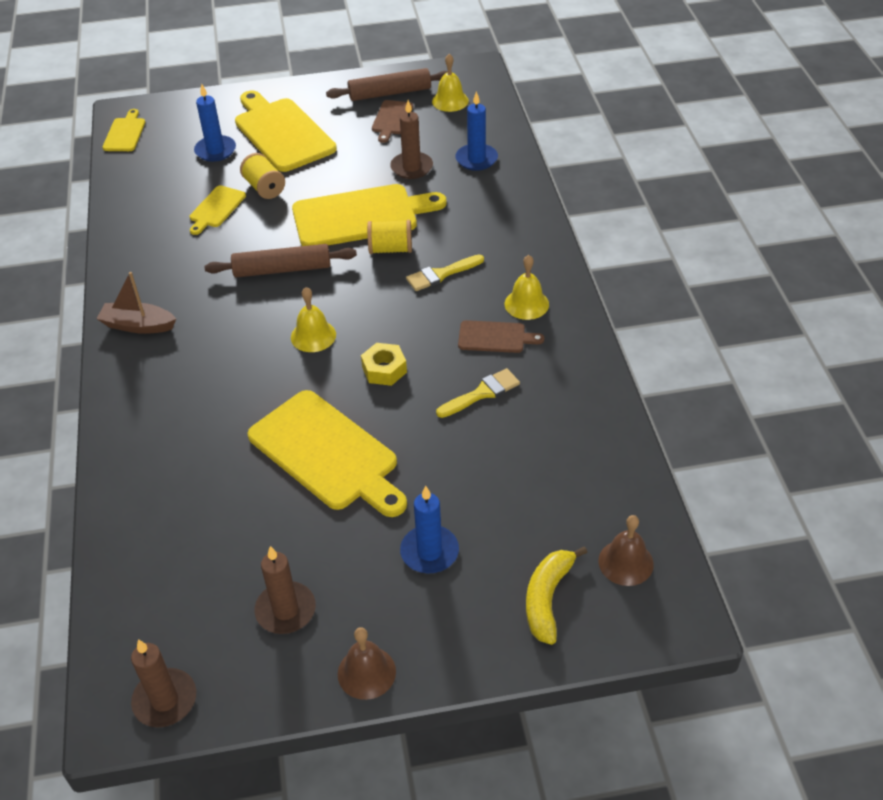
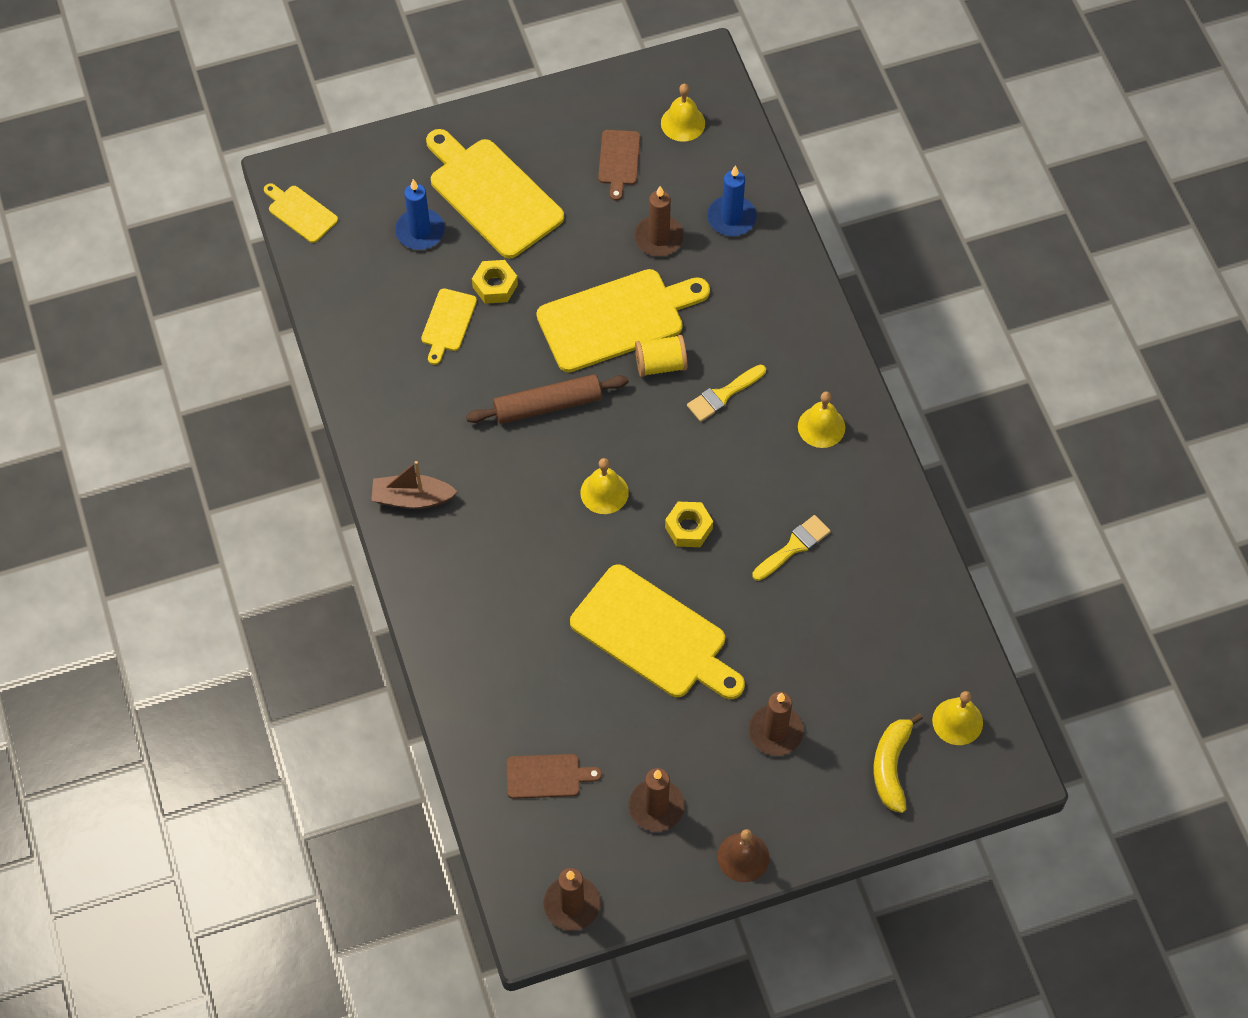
camera: 10 degrees left, 15 degrees up
yellow cutting board [102,109,145,151] -> yellow cutting board turned 45 degrees counterclockwise [264,183,338,243]
yellow spool [240,153,285,199] -> yellow nut [472,260,518,304]
brown rolling pin [326,68,448,101] -> none
blue candle [400,486,459,574] -> brown candle [749,692,804,756]
brown cutting board [458,320,544,353] -> brown cutting board moved to [507,754,602,799]
brown bell [598,515,654,586] -> yellow bell [932,691,983,745]

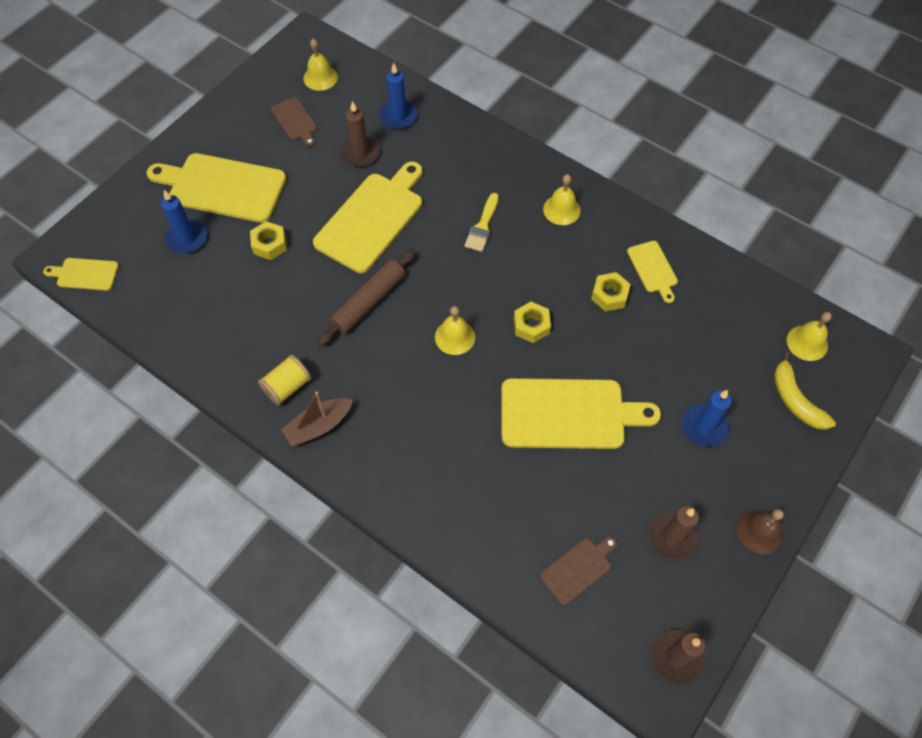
camera: 35 degrees left, 0 degrees up
yellow cutting board [421,288,477,365] -> yellow cutting board moved to [627,241,678,303]
yellow spool [635,335,687,377] -> yellow spool moved to [258,355,311,406]
brown candle [749,692,804,756] -> blue candle [682,390,732,447]
yellow brush [752,515,831,581] -> yellow nut [591,272,631,312]

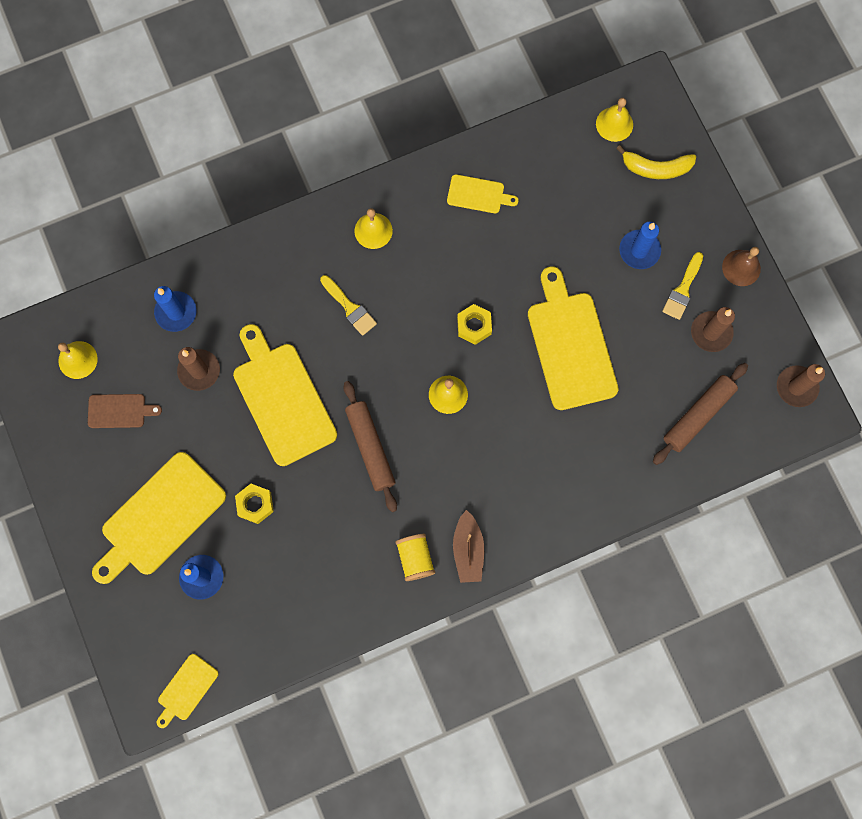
camera: 60 degrees left, 15 degrees up
yellow cutting board [501,378,661,449] -> yellow cutting board turned 45 degrees counterclockwise [528,266,618,410]
brown cutting board [540,537,617,605] -> brown rolling pin [653,363,748,465]
yellow nut [591,272,631,312] -> none
none -> yellow brush [662,252,703,320]

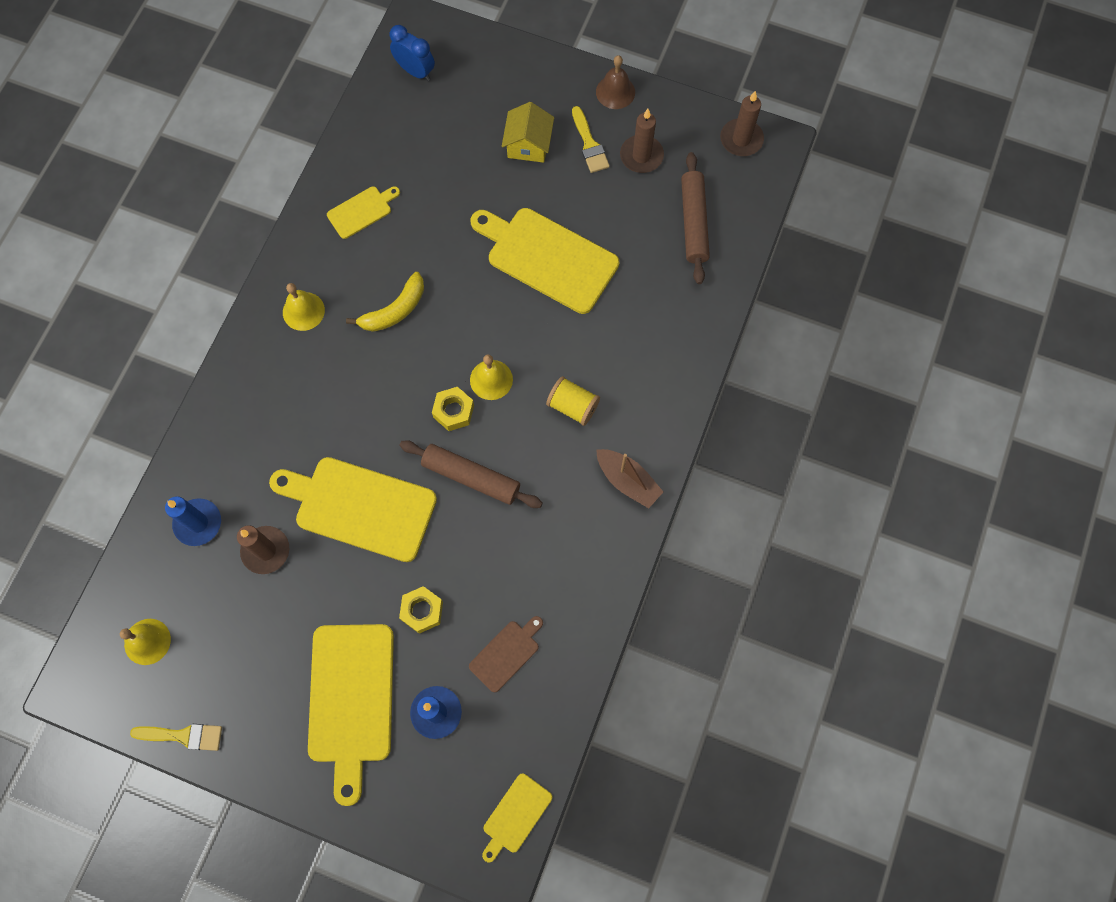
camera: 45 degrees left, 5 degrees down
brown cutting board [88,394,162,428] -> brown cutting board moved to [469,616,543,692]
yellow cutting board [157,654,219,728] -> yellow cutting board turned 45 degrees clockwise [482,773,552,862]
yellow brush [320,275,377,336] -> yellow brush moved to [130,724,222,751]
yellow spool [395,534,435,581] -> yellow spool moved to [546,376,600,426]
yellow nut [457,304,492,345] -> yellow nut moved to [432,387,474,431]
yellow bell [596,98,633,142] -> blue clock [390,25,435,81]
yellow banana [616,145,696,179] -> yellow banana moved to [346,272,424,332]
blue candle [619,222,661,269] -> yellow house [502,102,554,163]

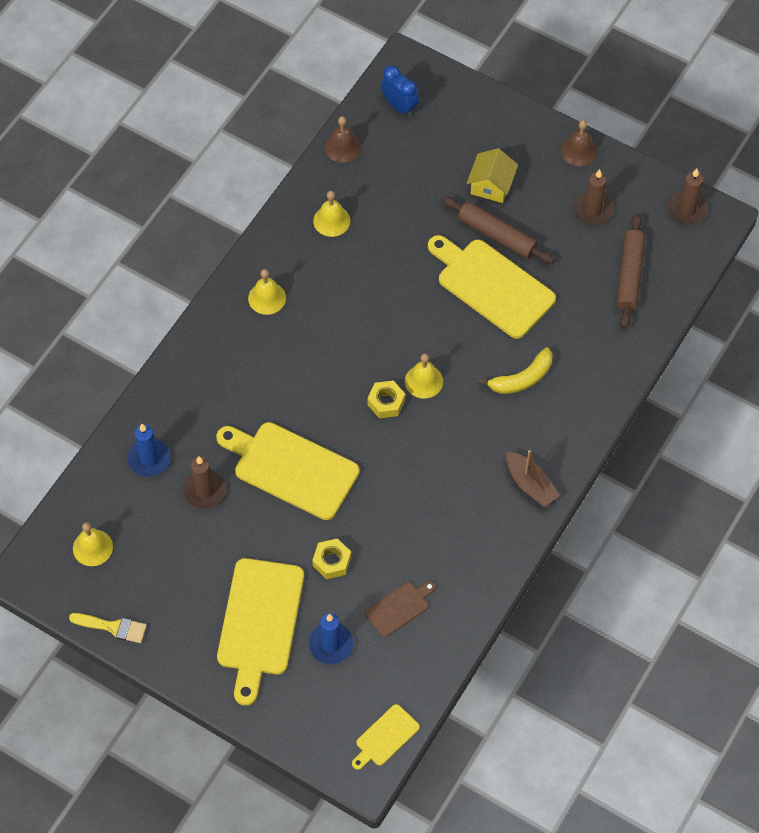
camera: 10 degrees right, 10 degrees down
yellow cutting board [327,186,400,239] -> yellow bell [313,191,350,237]
yellow banana [346,272,424,332] -> yellow banana moved to [478,347,553,394]
brown rolling pin [399,440,543,508] -> brown rolling pin moved to [442,197,554,264]
yellow spool [546,376,600,426] -> none
yellow brush [572,106,610,173] -> none
none -> brown bell [325,116,361,163]

